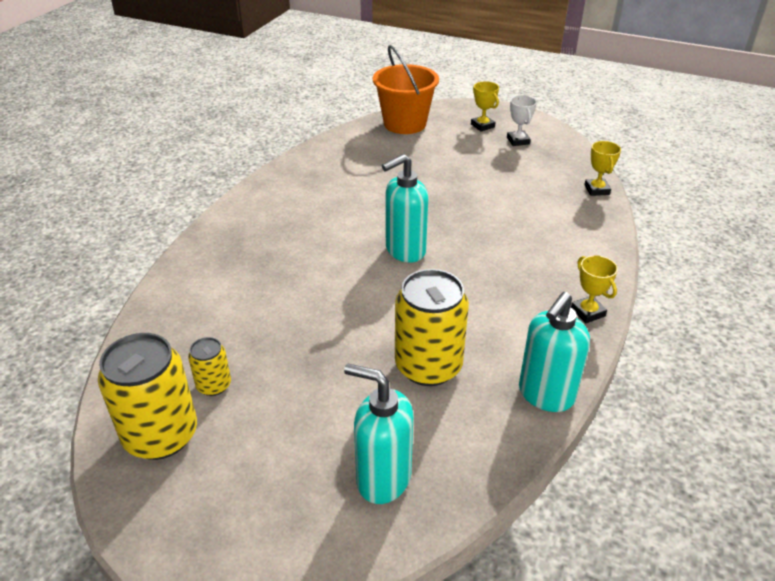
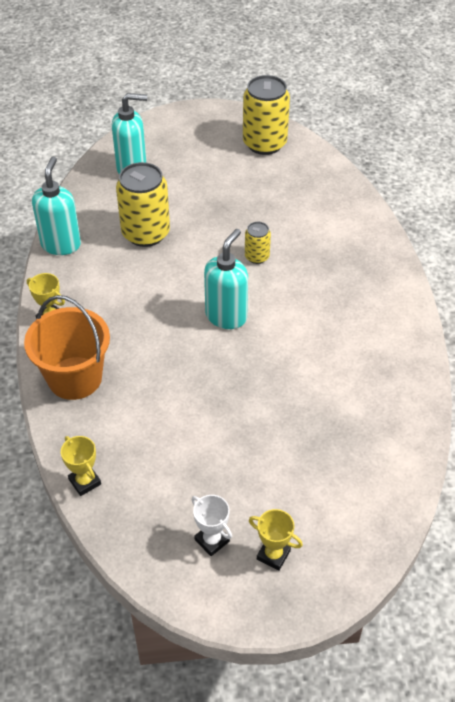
camera: 150 degrees right, 10 degrees up
yellow can [188,337,231,396] -> yellow can moved to [245,222,271,264]
orange bucket [373,45,439,134] -> orange bucket moved to [24,295,110,400]

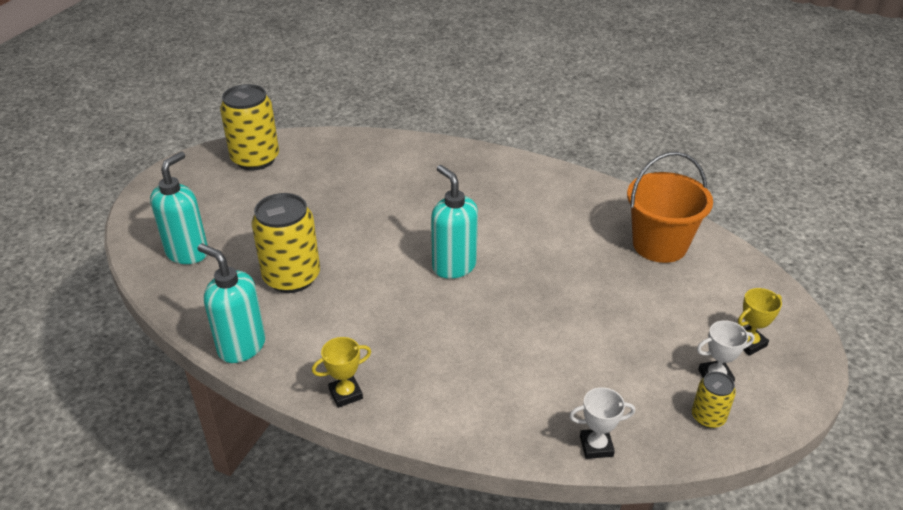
camera: 60 degrees left, 10 degrees down
orange bucket [24,295,110,400] -> orange bucket moved to [627,152,713,263]
yellow trophy [61,436,101,496] -> white trophy [569,387,635,459]
yellow can [245,222,271,264] -> yellow can moved to [692,371,736,428]

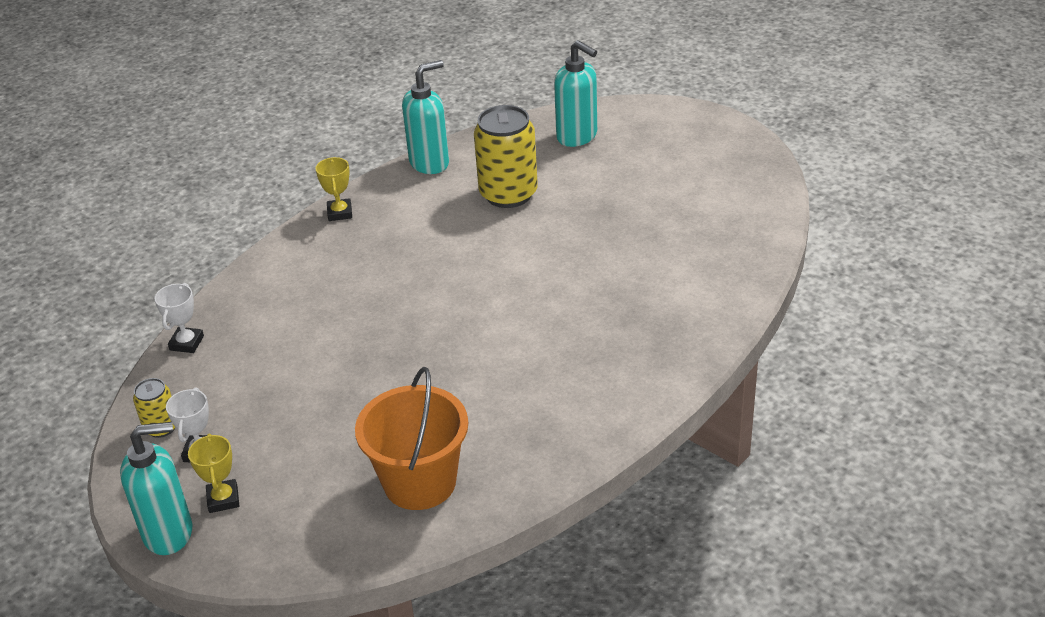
camera: 110 degrees right, 0 degrees up
yellow can [220,84,279,170] -> none
turquoise soap dispenser [431,165,478,279] -> turquoise soap dispenser moved to [120,422,192,555]

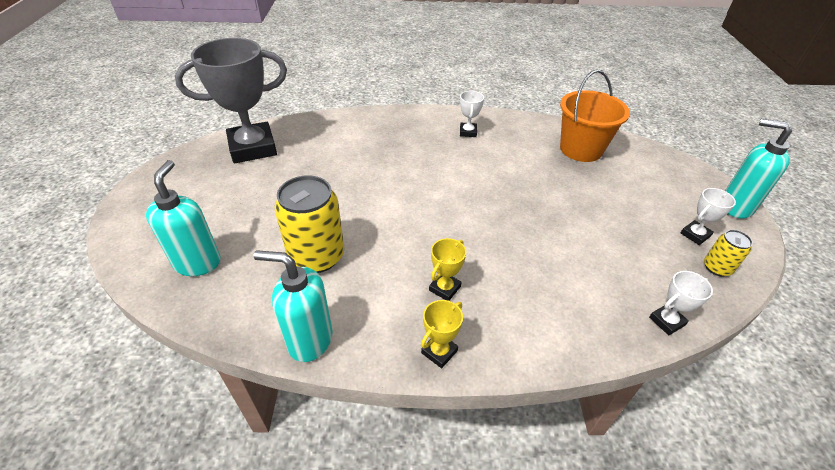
camera: 135 degrees left, 5 degrees up
yellow trophy [188,434,239,513] -> yellow trophy moved to [429,238,466,301]
none -> grey trophy [175,38,287,163]
none -> white trophy [460,91,484,137]

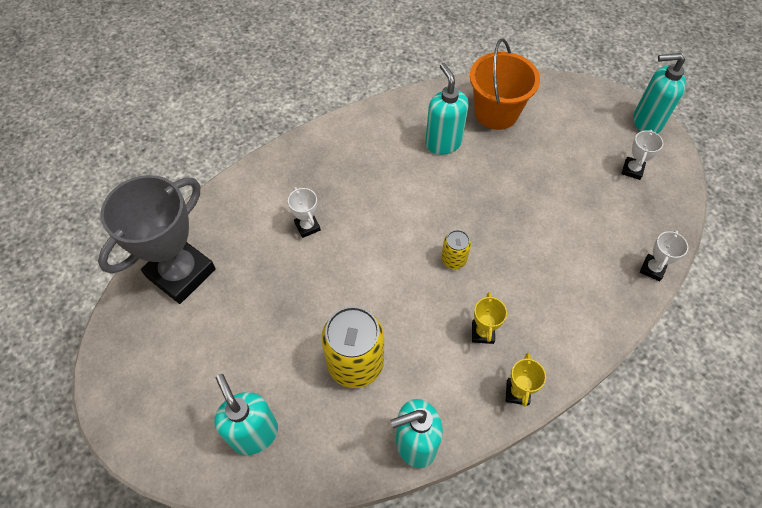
camera: 30 degrees left, 15 degrees up
white trophy [460,91,484,137] -> white trophy moved to [288,187,321,238]
yellow can [704,230,753,277] -> yellow can moved to [441,230,471,269]
none -> turquoise soap dispenser [425,63,469,155]

